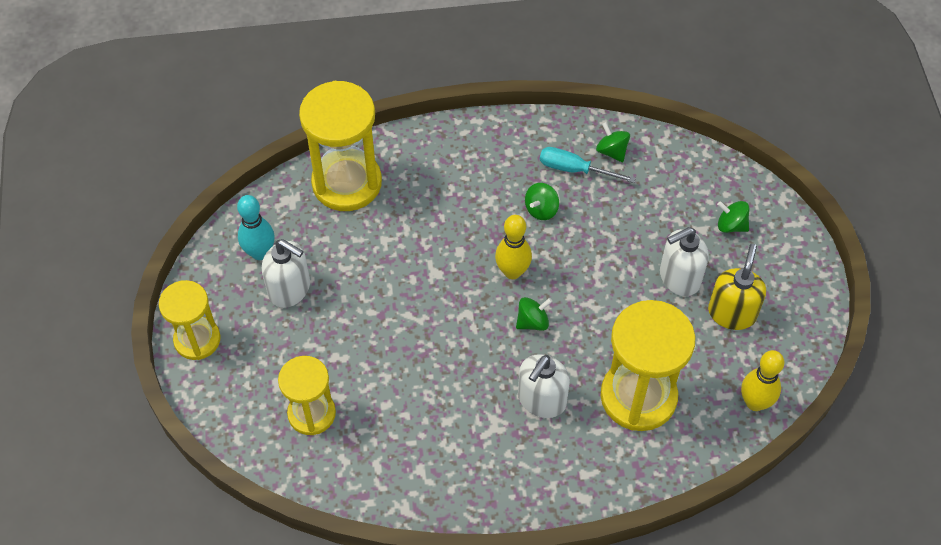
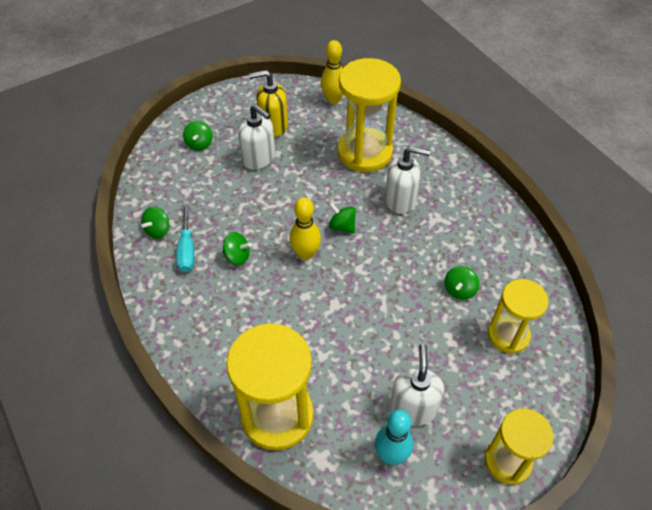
camera: 115 degrees left, 5 degrees down
none -> green spinning top [445,266,479,300]

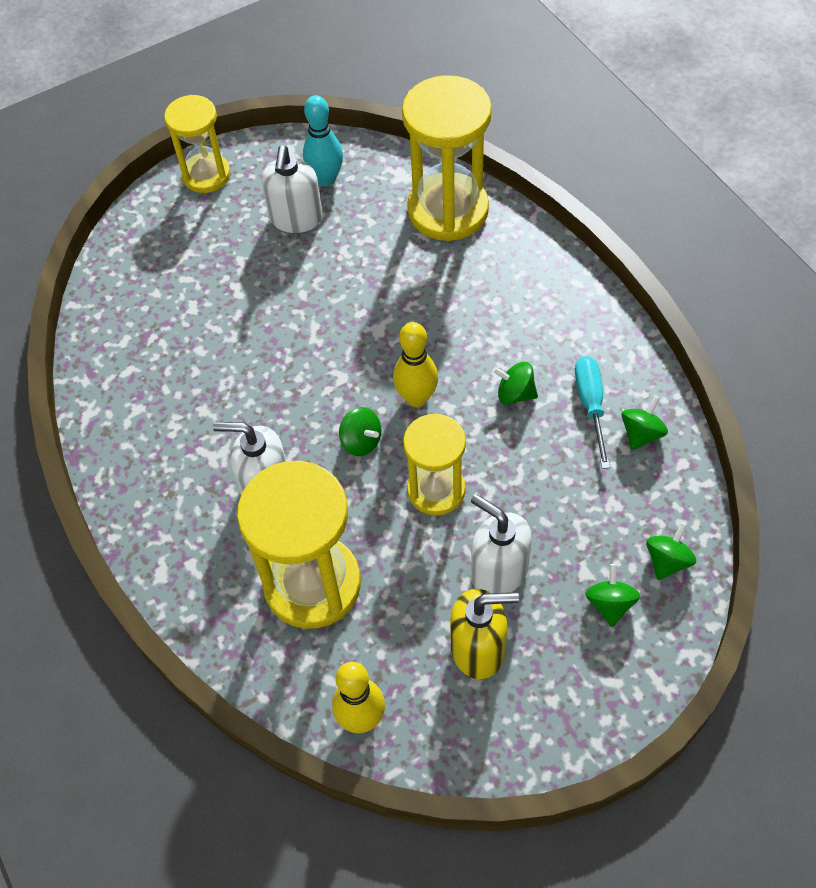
camera: 175 degrees left, 5 degrees up
green spinning top [445,266,479,300] -> green spinning top moved to [646,523,696,580]
yellow hourglass [488,279,549,354] -> yellow hourglass moved to [403,413,466,515]

